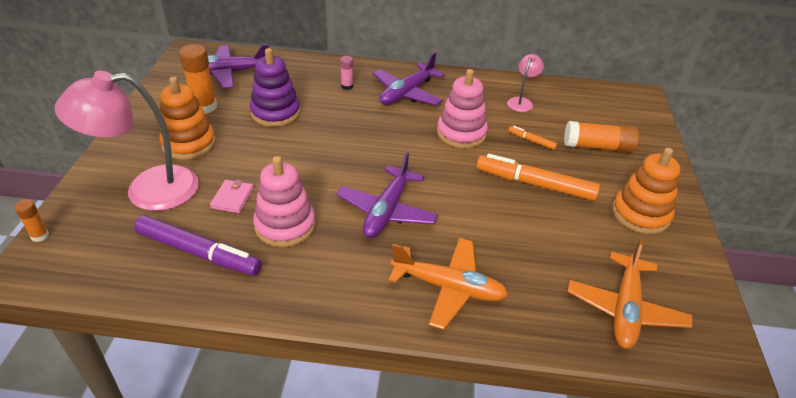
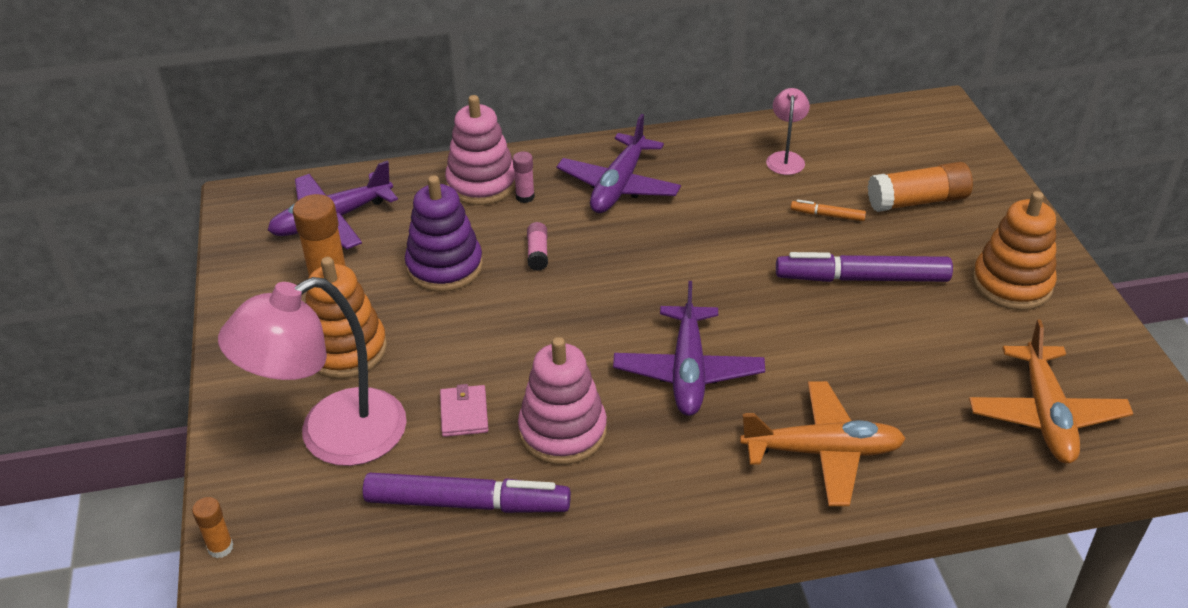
camera: 15 degrees left, 0 degrees up
pink stacking toy [437,69,488,148] -> pink stacking toy moved to [445,95,515,205]
orange marker [477,154,600,201] -> purple marker [776,252,953,282]
none -> pink glue stick [527,222,548,271]

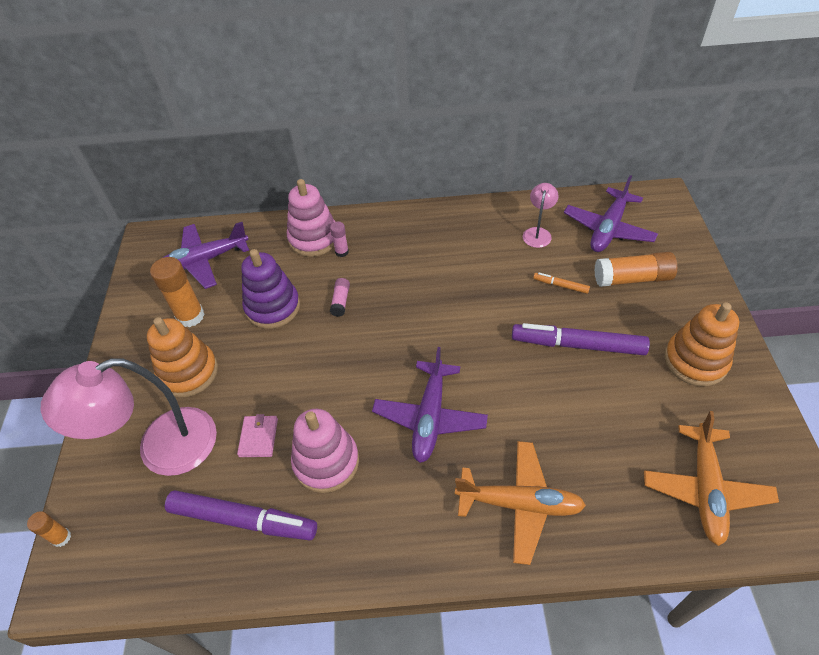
camera: 10 degrees right, 10 degrees up
purple plane [557,114,681,213] -> purple plane moved to [564,175,658,252]

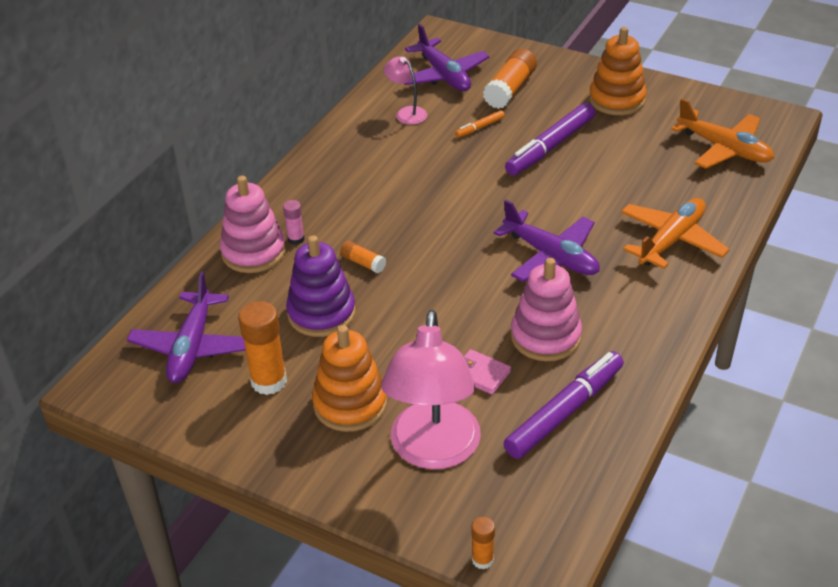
camera: 60 degrees left, 10 degrees down
pink glue stick [330,278,350,317] -> orange glue stick [340,241,386,273]

